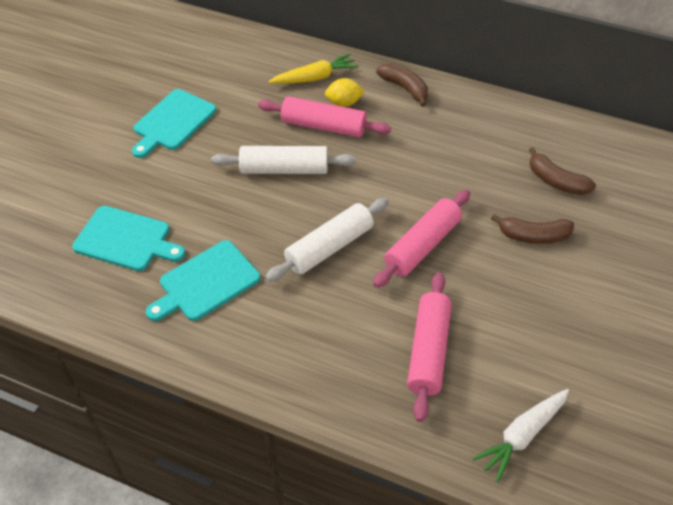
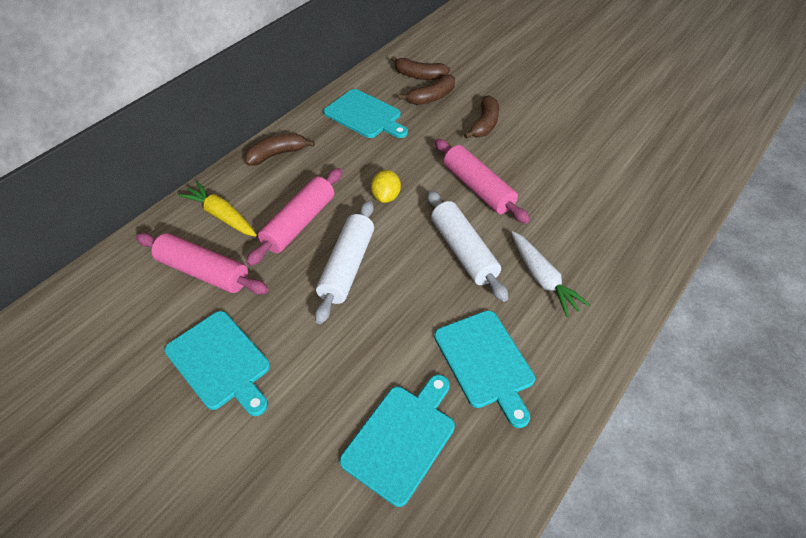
camera: 75 degrees left, 0 degrees up
yellow carrot [269,54,359,84] -> yellow carrot turned 45 degrees counterclockwise [178,181,257,237]
yellow lemon [325,78,365,107] -> yellow lemon moved to [371,170,401,203]
pink rolling pin [407,272,452,422] -> pink rolling pin moved to [135,233,268,295]
white carrot [472,389,569,482] -> white carrot moved to [511,231,590,317]
none -> turquoise cutting board [324,89,408,138]
none -> brown banana [391,56,450,80]

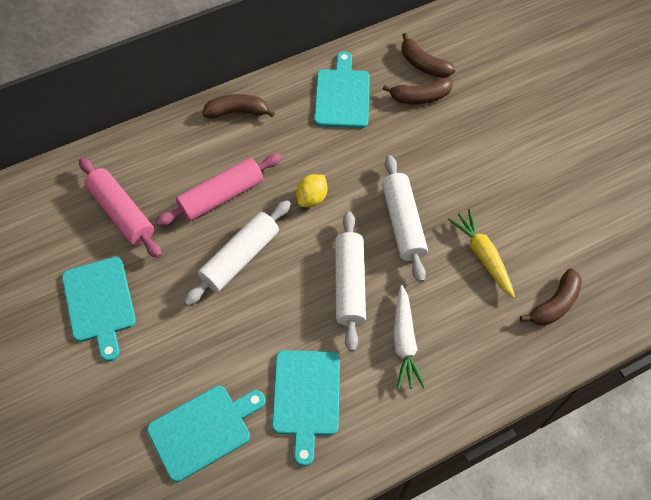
camera: 25 degrees right, 10 degrees up
yellow carrot [178,181,257,237] -> yellow carrot moved to [448,209,515,298]
turquoise cutting board [324,89,408,138] -> turquoise cutting board turned 150 degrees counterclockwise [314,51,370,128]
pink rolling pin [435,139,530,224] -> white rolling pin [382,155,428,283]
brown banana [464,95,499,138] -> brown banana moved to [520,268,582,326]

